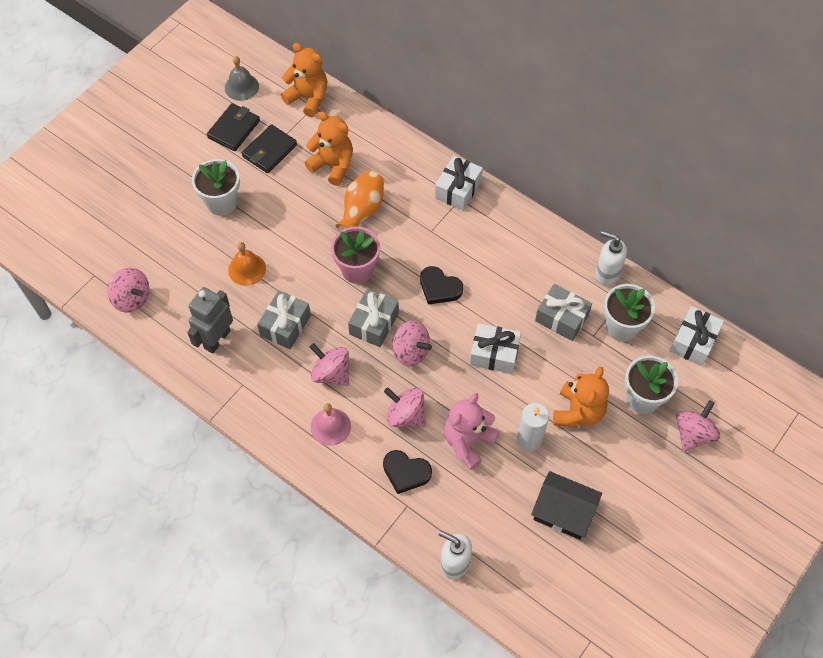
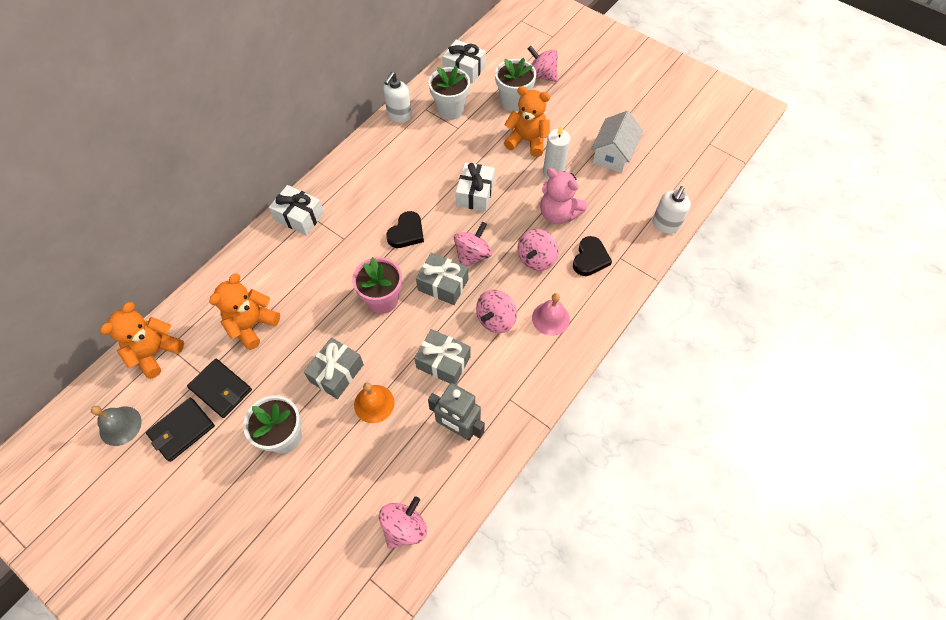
camera: 90 degrees left, 0 degrees up
black wallet [207,103,260,151] -> black wallet turned 75 degrees counterclockwise [146,398,215,462]
orange vase [335,171,384,231] -> none
black house [531,471,602,540] -> white house [591,111,643,173]
grey gift [535,284,592,341] -> grey gift moved to [304,337,364,399]

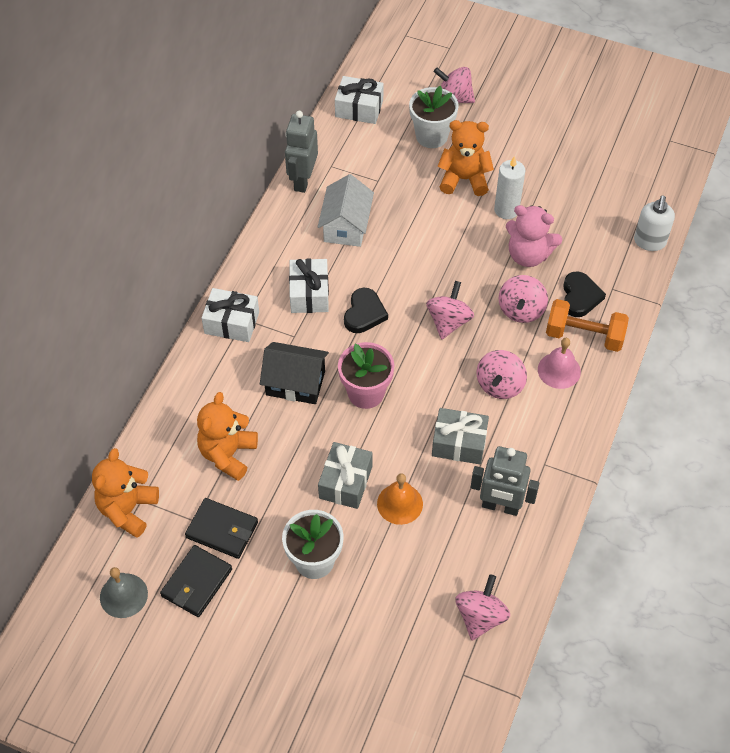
camera: 15 degrees left, 5 degrees down
white soap dispenser [383,72,412,123] -> grey robot [285,111,318,193]
grey gift [416,253,468,305] -> none
white flower pot [429,66,470,120] -> none
white gift [456,162,495,211] -> white gift moved to [289,259,329,313]
white house [591,111,643,173] -> white house moved to [318,174,374,247]
none -> black house [260,342,329,404]
none -> orange dumbbell [546,299,629,352]

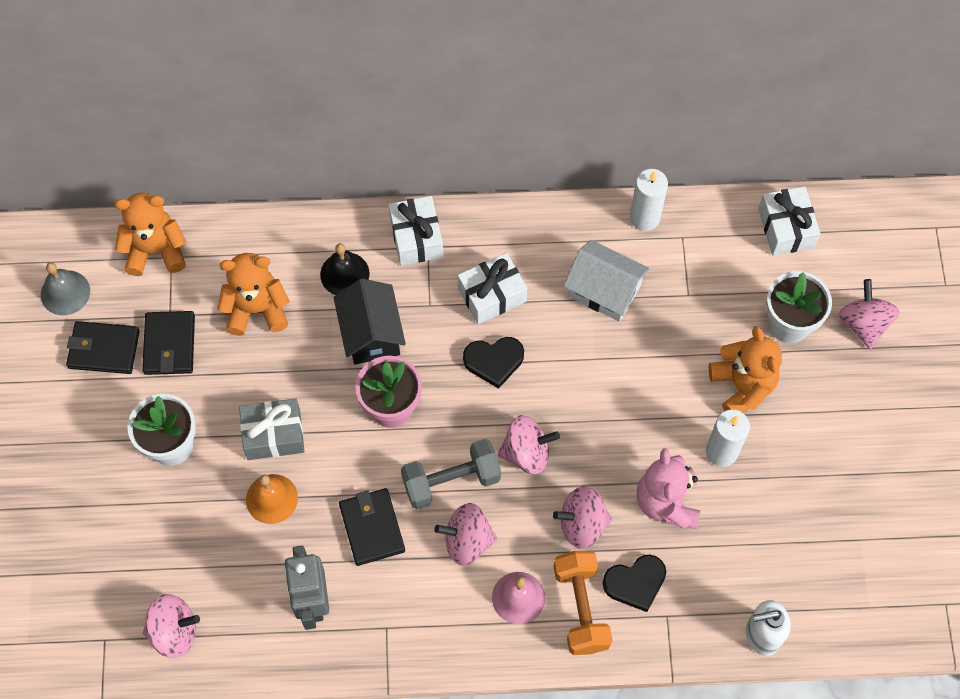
camera: 65 degrees right, 10 degrees up
grey robot [285,111,318,193] -> white candle [630,169,668,231]
white house [318,174,374,247] -> white house turned 45 degrees clockwise [564,240,650,322]
grey gift [432,408,489,464] -> black wallet [339,488,405,566]
none -> black bell [320,243,369,295]
none -> grey dumbbell [401,439,501,509]

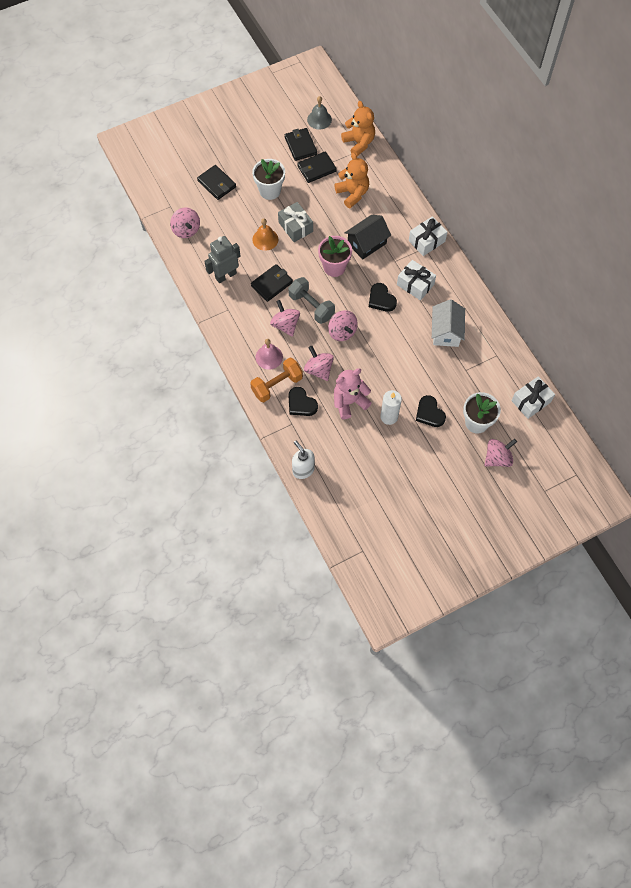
camera: 65 degrees right, 0 degrees up
black bell [320,243,369,295] -> none
white candle [630,169,668,231] -> none
orange teddy bear [709,326,782,413] -> black heart [416,395,446,427]
none -> black wallet [197,165,236,200]

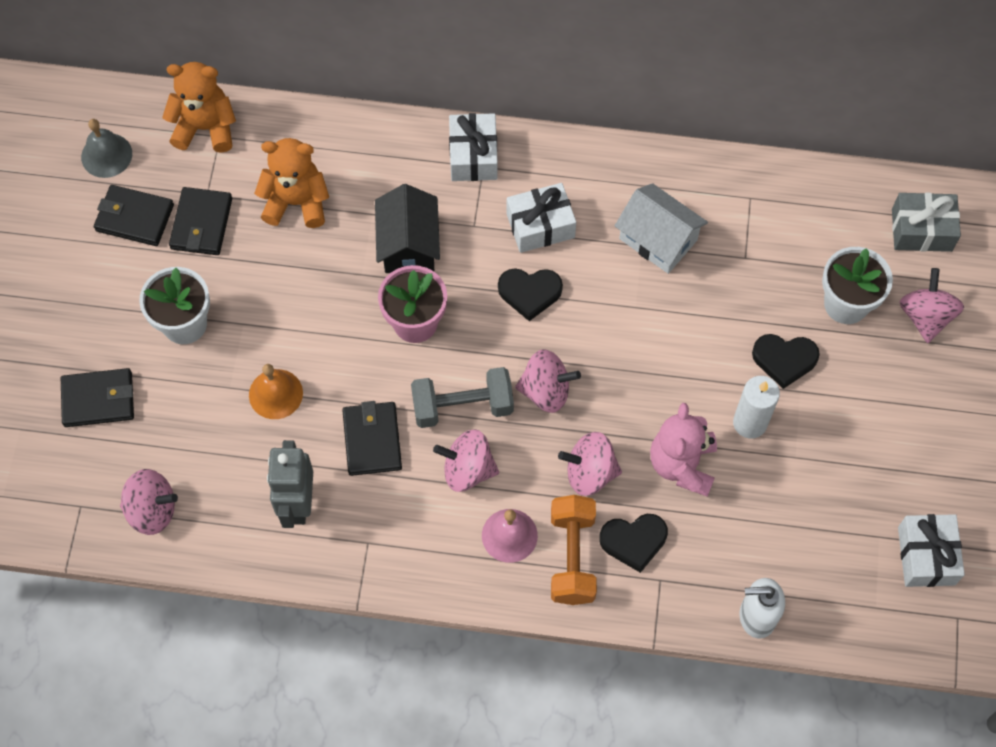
camera: 55 degrees left, 0 degrees up
grey gift [278,202,313,242] -> grey gift moved to [892,193,961,252]
white gift [511,376,555,419] -> white gift moved to [898,514,965,587]

